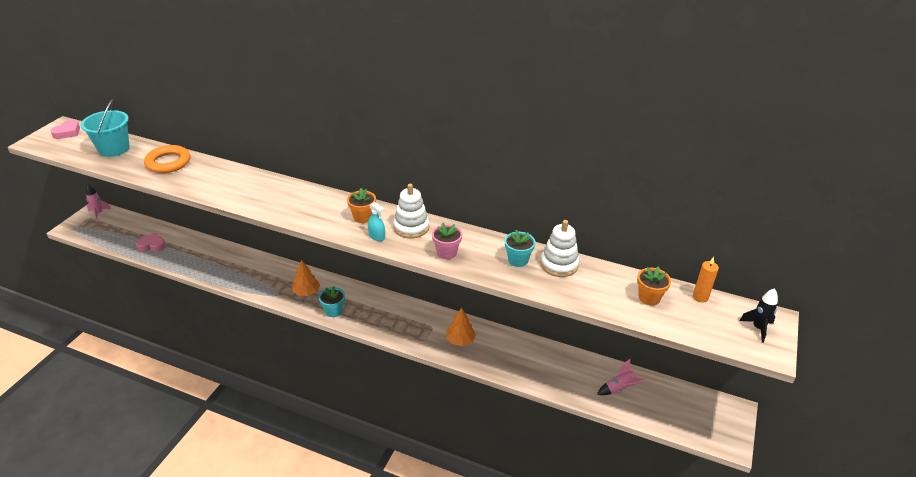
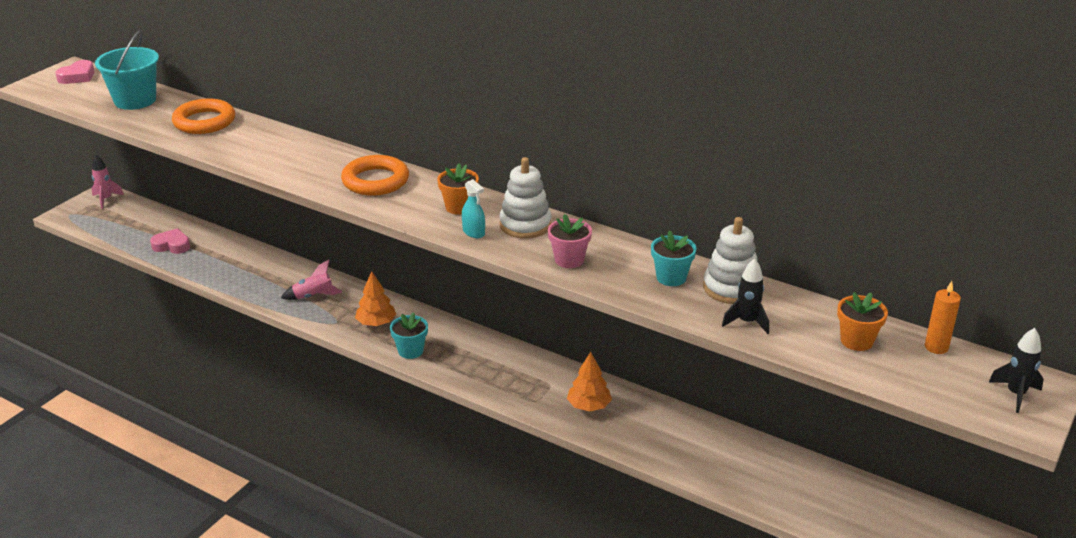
camera: 10 degrees right, 5 degrees down
pink rocket [597,359,645,395] -> pink rocket moved to [281,260,343,300]
none -> orange ring [341,155,409,196]
none -> black rocket [722,258,769,334]

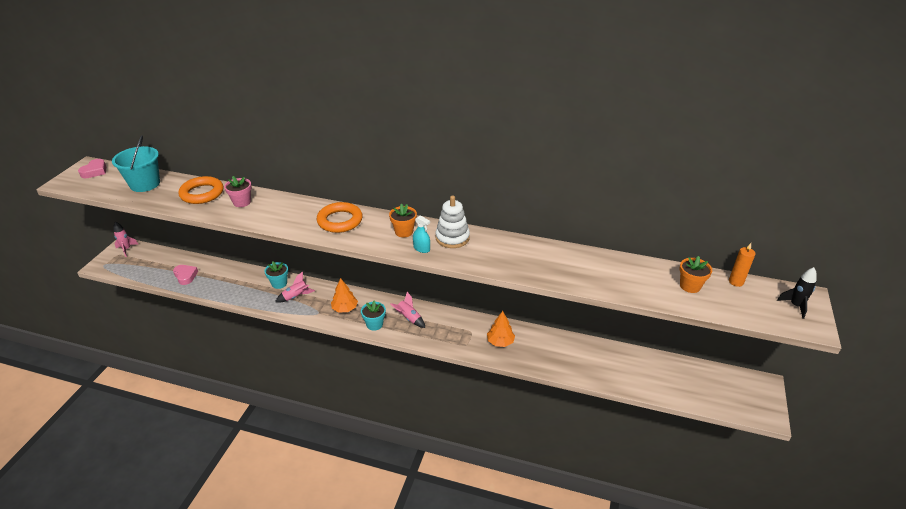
camera: 15 degrees left, 5 degrees up
pink heart [150,228,190,254] -> pink heart turned 60 degrees clockwise [173,265,198,285]
pink flower pot [548,214,592,268] -> pink flower pot moved to [224,176,252,207]
turquoise flower pot [651,230,697,286] -> turquoise flower pot moved to [264,262,288,289]
white stacking toy [703,217,757,304] -> none
black rocket [722,258,769,334] -> none
none -> pink rocket [390,292,425,328]

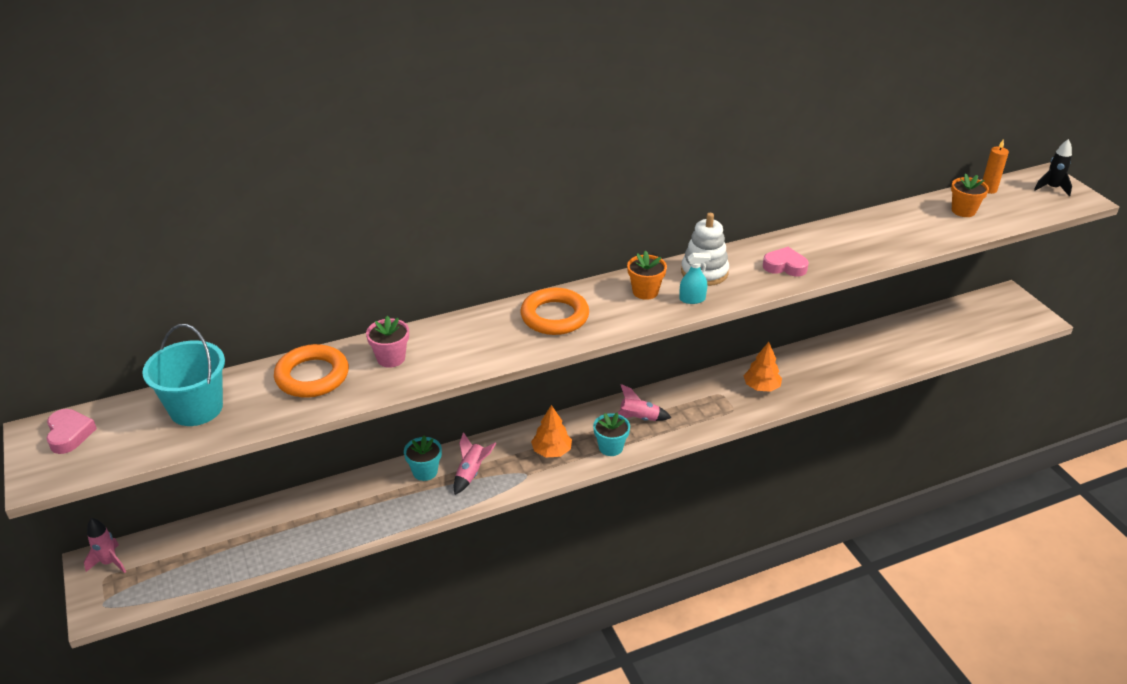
camera: 40 degrees left, 0 degrees up
pink heart [173,265,198,285] -> pink heart moved to [763,247,809,276]

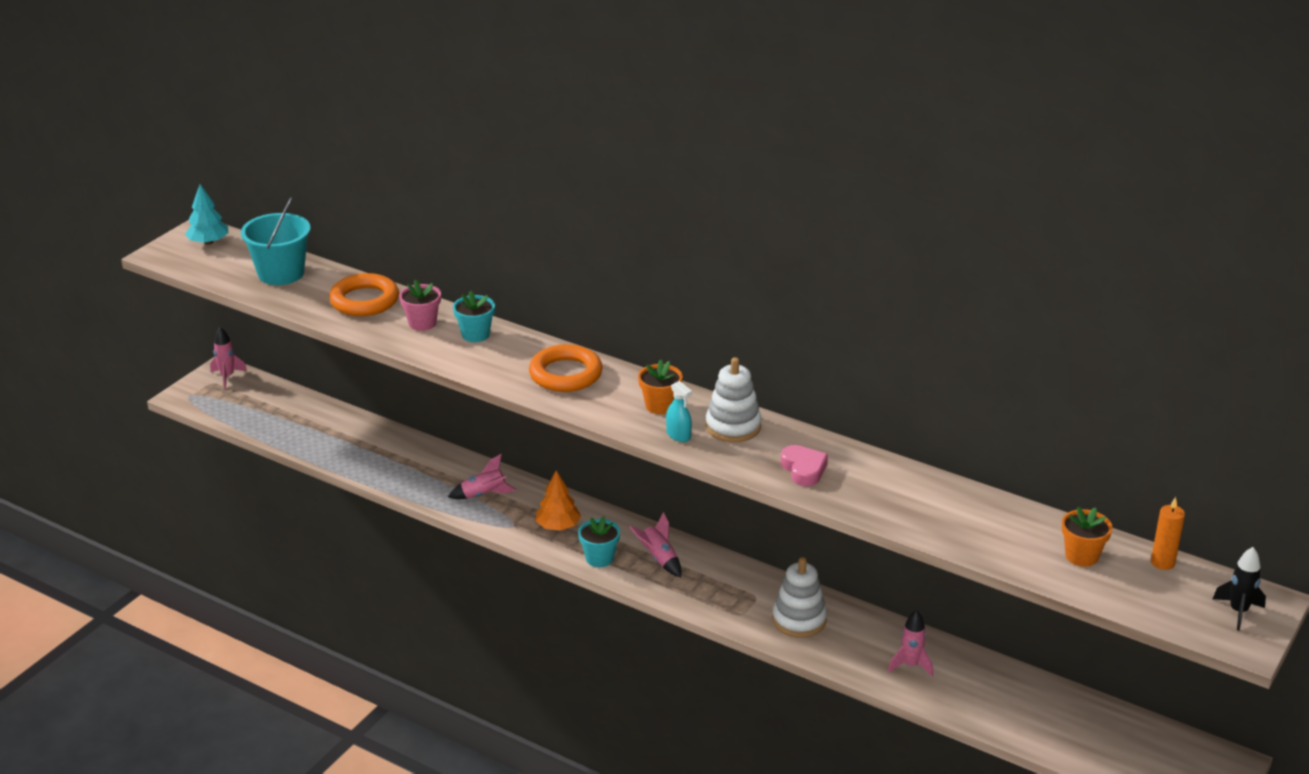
camera: 55 degrees right, 5 degrees down
pink heart [46,409,97,454] -> turquoise tree [185,184,228,245]
turquoise flower pot [404,435,442,481] -> turquoise flower pot moved to [453,290,495,342]
orange tree [743,342,782,392] -> white stacking toy [772,557,827,638]
none -> pink rocket [888,610,933,677]

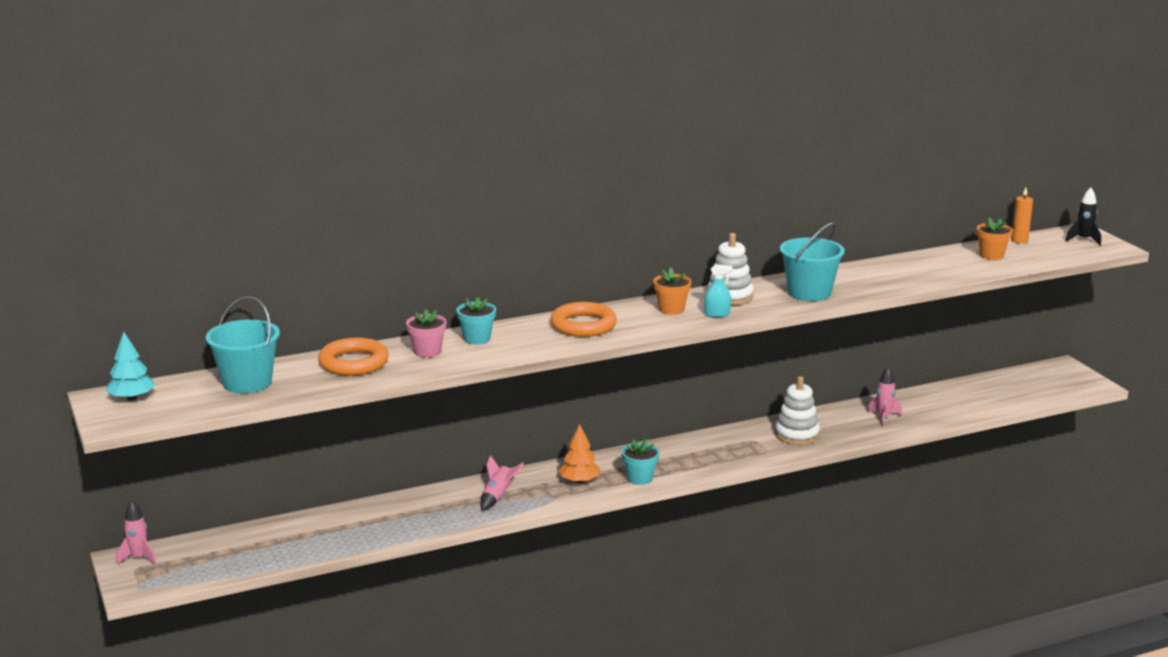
camera: 55 degrees left, 10 degrees down
pink rocket [629,512,681,577] -> none
pink heart [781,445,828,486] -> turquoise bucket [780,222,845,301]

